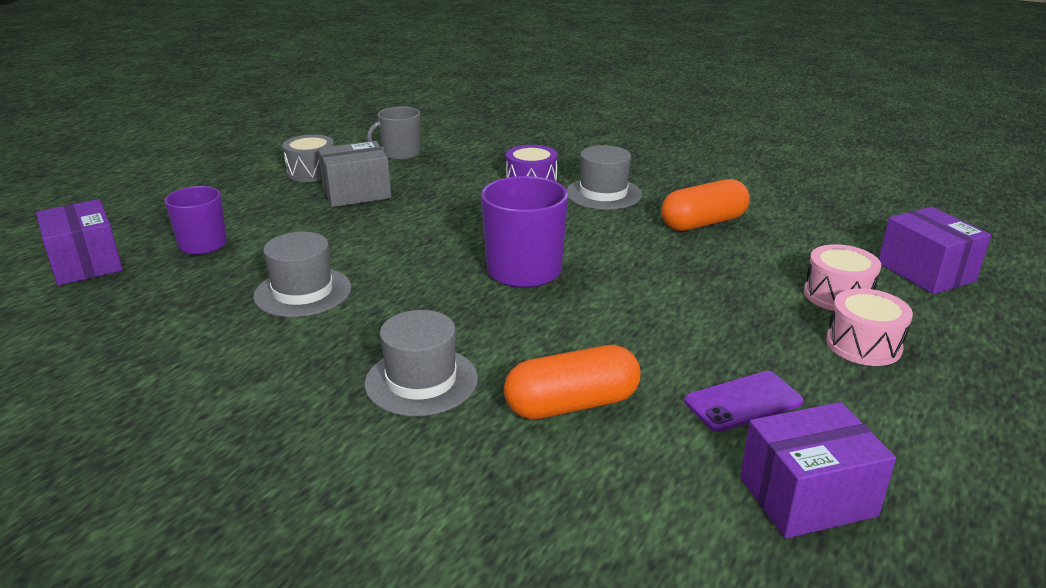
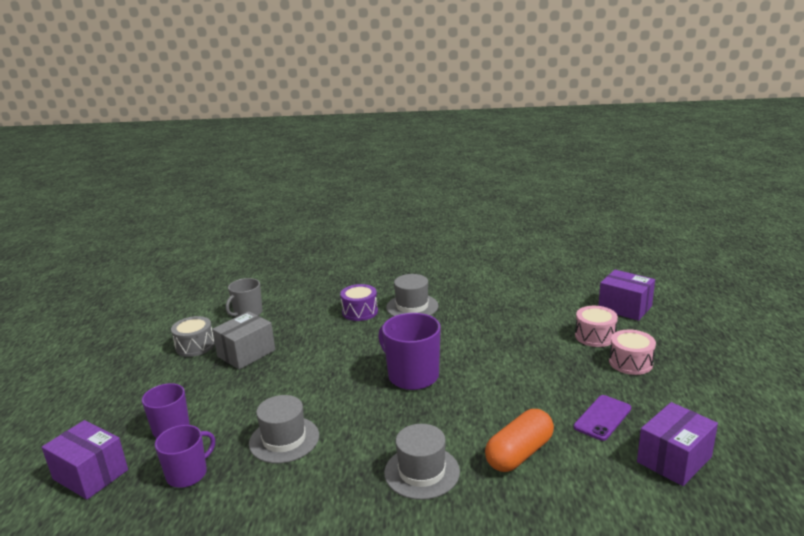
camera: 25 degrees left, 5 degrees down
orange capsule [661,179,750,231] -> none
none -> purple mug [155,425,215,488]

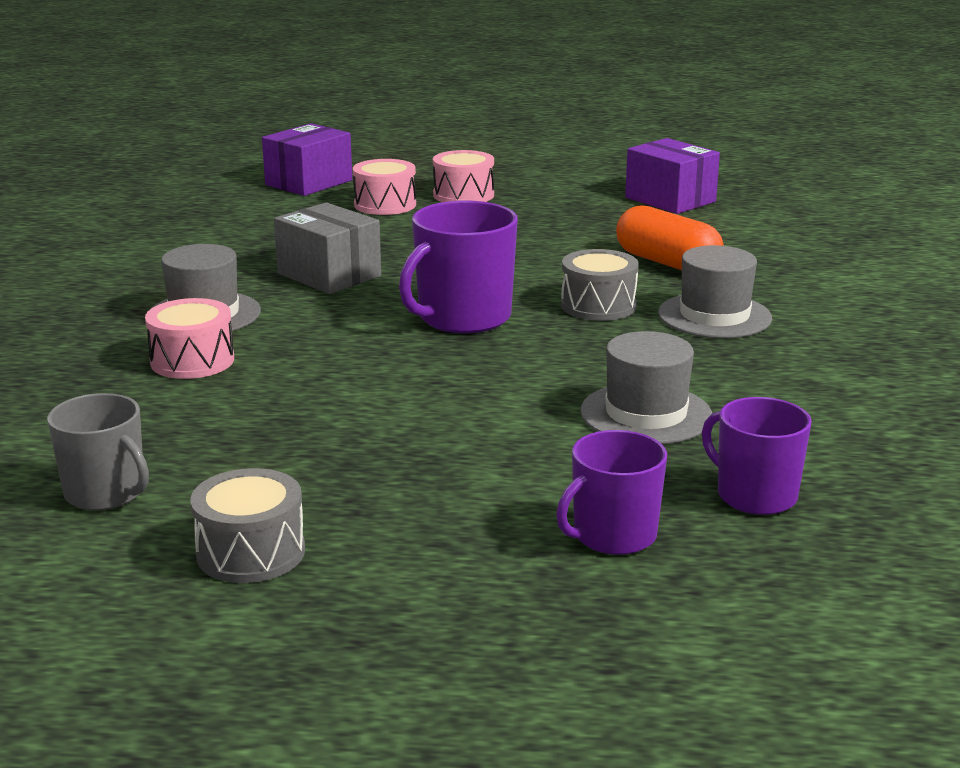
camera: 90 degrees left, 0 degrees up
purple box [42,420,128,500] -> none
grey box [212,311,275,370] -> grey box moved to [274,203,381,294]
purple drum [340,284,378,321] -> pink drum [145,298,234,379]
purple phone [574,395,631,441] -> none
none -> grey drum [561,249,639,321]

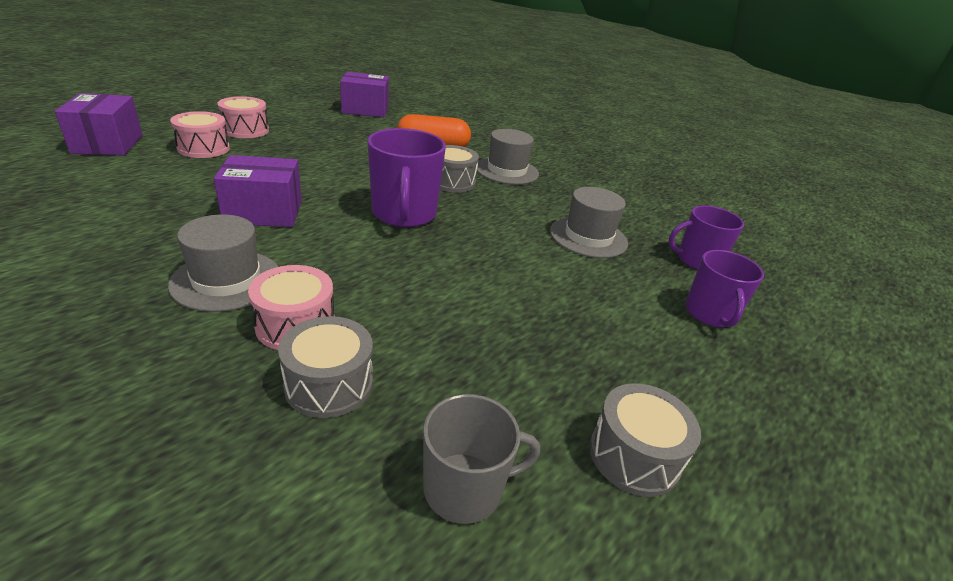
camera: 55 degrees left, 10 degrees up
grey box [274,203,381,294] -> purple box [214,155,302,227]
none -> grey drum [278,316,373,418]

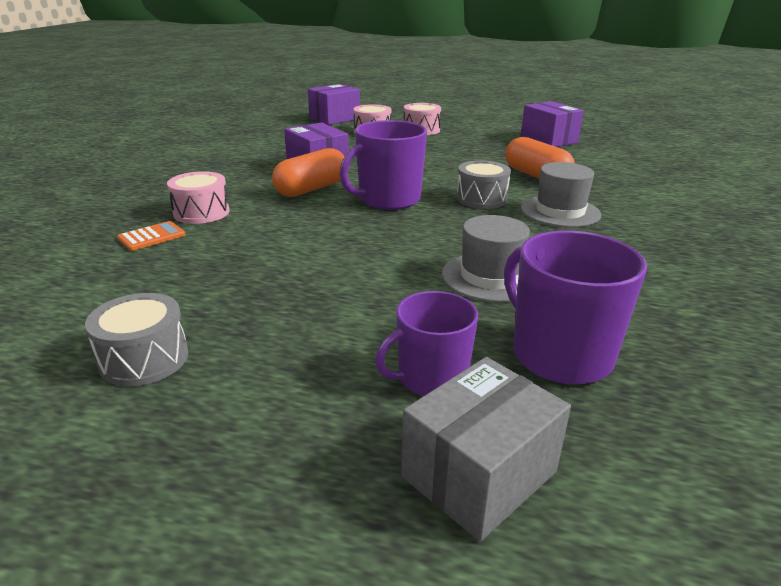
camera: 65 degrees right, 5 degrees down
grey hat [168,215,278,312] -> none
grey drum [278,316,373,418] -> orange calculator [117,221,186,251]
grey mug [423,394,540,524] -> none
purple mug [669,206,744,269] -> purple mug [504,231,647,384], size x1.52
none -> orange capsule [272,148,345,197]
none -> grey box [401,357,571,541]

